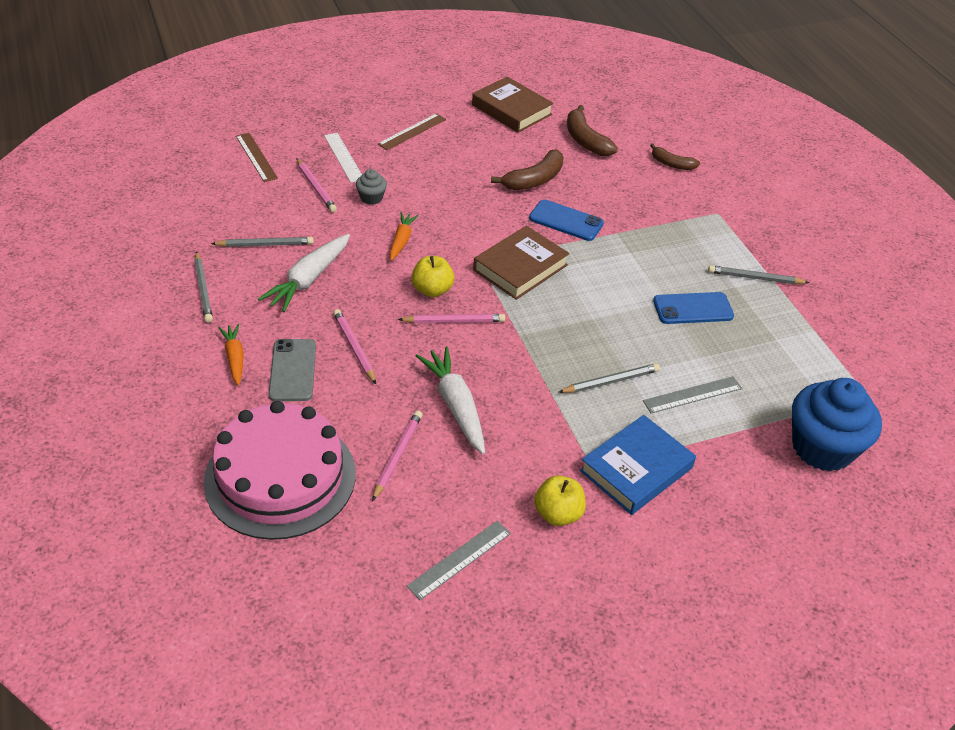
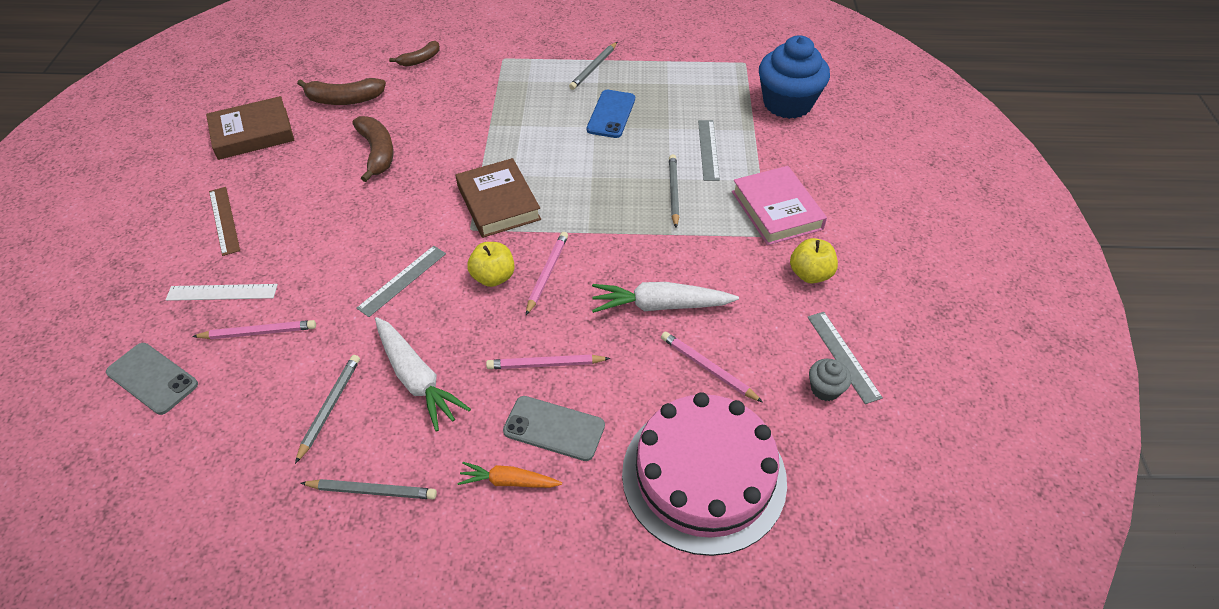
camera: 65 degrees left, 5 degrees up
brown ruler [236,133,278,182] -> grey phone [106,343,198,415]
grey cupcake [356,169,387,205] -> grey cupcake moved to [809,359,851,401]
orange carrot [390,212,418,261] -> grey ruler [356,246,446,317]
blue phone [529,200,604,241] -> none
blue book [580,415,696,515] -> pink book [732,166,827,245]

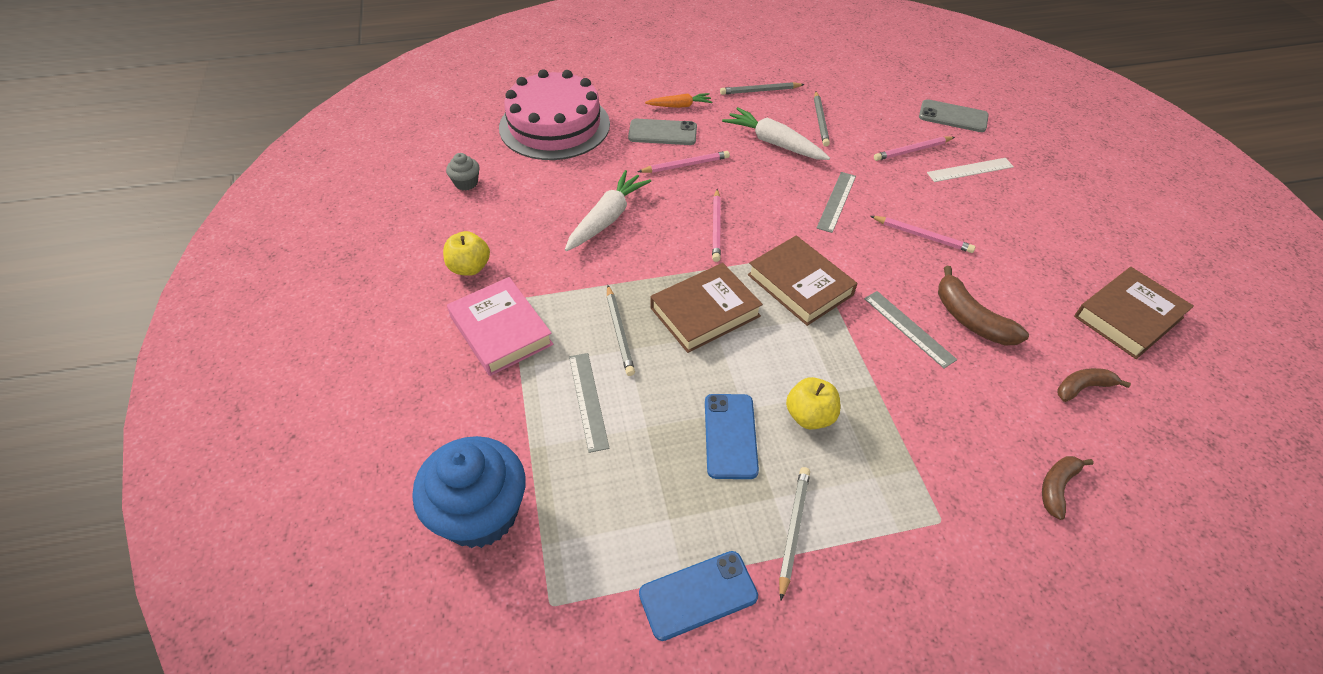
camera: 165 degrees right, 0 degrees up
brown ruler [209,187,240,256] -> none
brown banana [297,78,386,105] -> brown banana [1057,368,1131,402], size x0.64
yellow apple [467,242,515,287] -> yellow apple moved to [786,377,841,429]
white carrot [592,282,739,313] -> white carrot turned 45 degrees counterclockwise [565,170,651,251]
pink pencil [661,332,763,402] -> pink pencil moved to [870,216,975,253]
grey ruler [808,312,883,404] -> grey ruler moved to [864,291,957,369]
none -> blue phone [639,551,758,641]
none -> brown book [651,263,763,353]

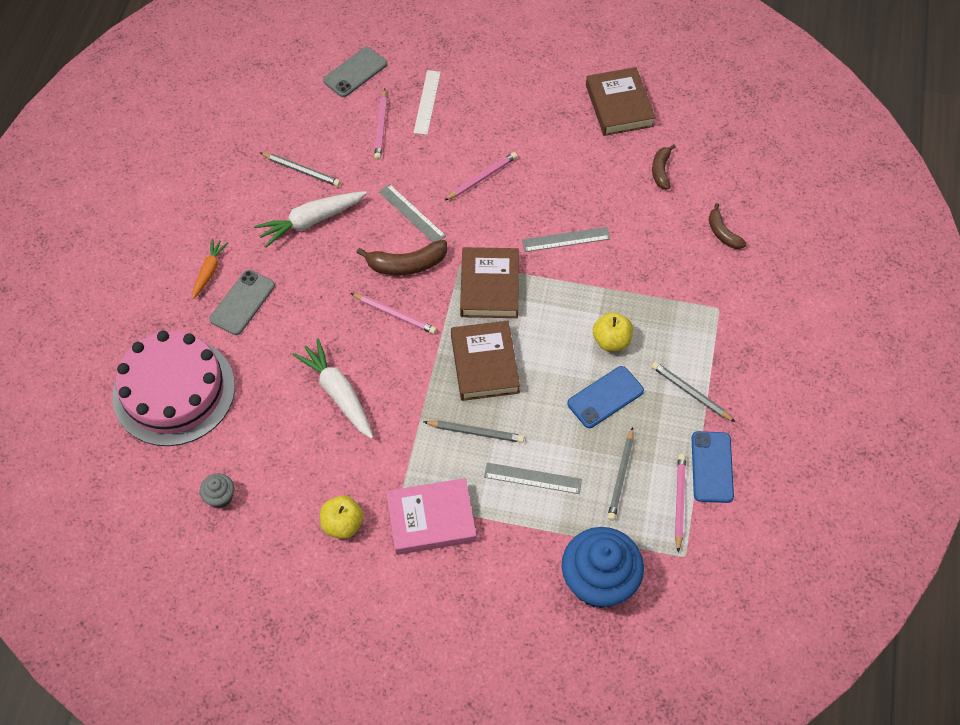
camera: 65 degrees left, 10 degrees up
pink pencil [638,151,730,173] -> pink pencil moved to [675,454,686,553]
blue phone [705,394,759,479] -> blue phone turned 60 degrees counterclockwise [567,366,644,428]
grey pencil [720,82,805,95] -> grey pencil moved to [607,427,633,521]
brown book [748,236,858,326] -> brown book turned 75 degrees counterclockwise [460,247,519,318]
brown banana [938,266,1029,345] -> brown banana moved to [357,240,447,275]

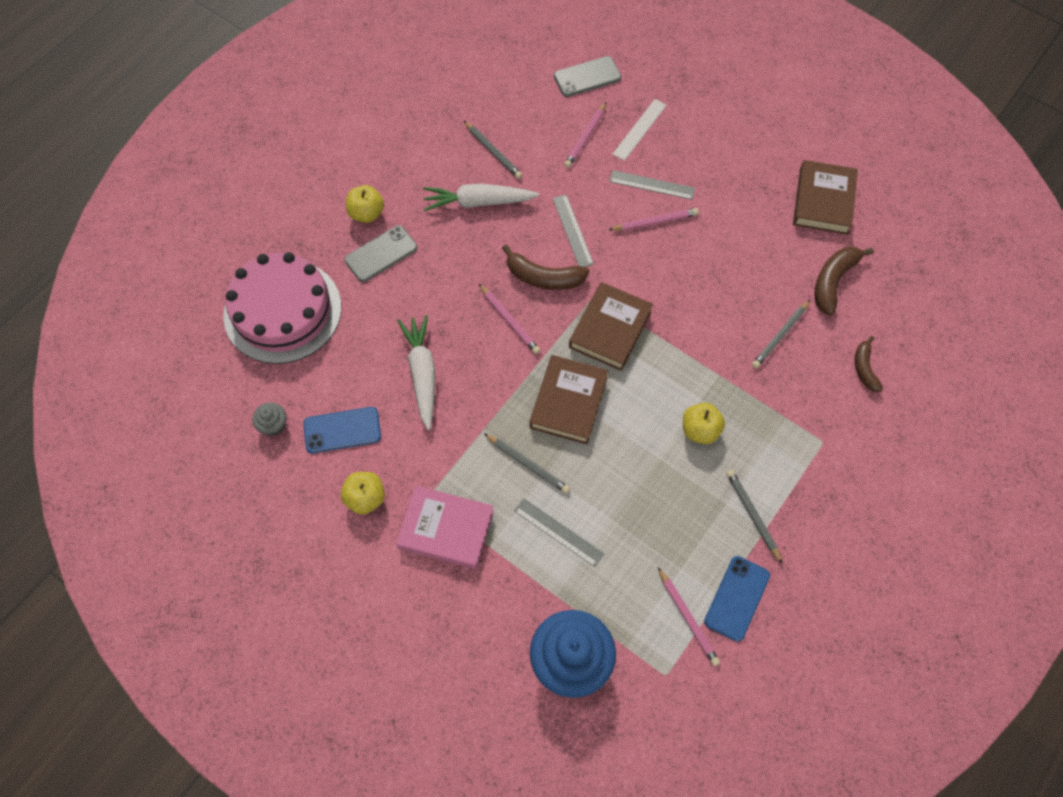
camera: 25 degrees right, 5 degrees up
orange carrot [192,239,228,299] -> yellow apple [346,185,384,223]
grey ruler [522,227,610,252] -> grey ruler moved to [609,170,695,200]
blue phone [567,366,644,428] -> blue phone moved to [303,407,381,453]
grey pencil [607,427,633,521] -> grey pencil moved to [752,300,810,368]
brown banana [652,144,676,189] -> brown banana [815,247,874,315], size x1.56
pink pencil [675,454,686,553] -> pink pencil turned 120 degrees clockwise [658,567,720,666]

